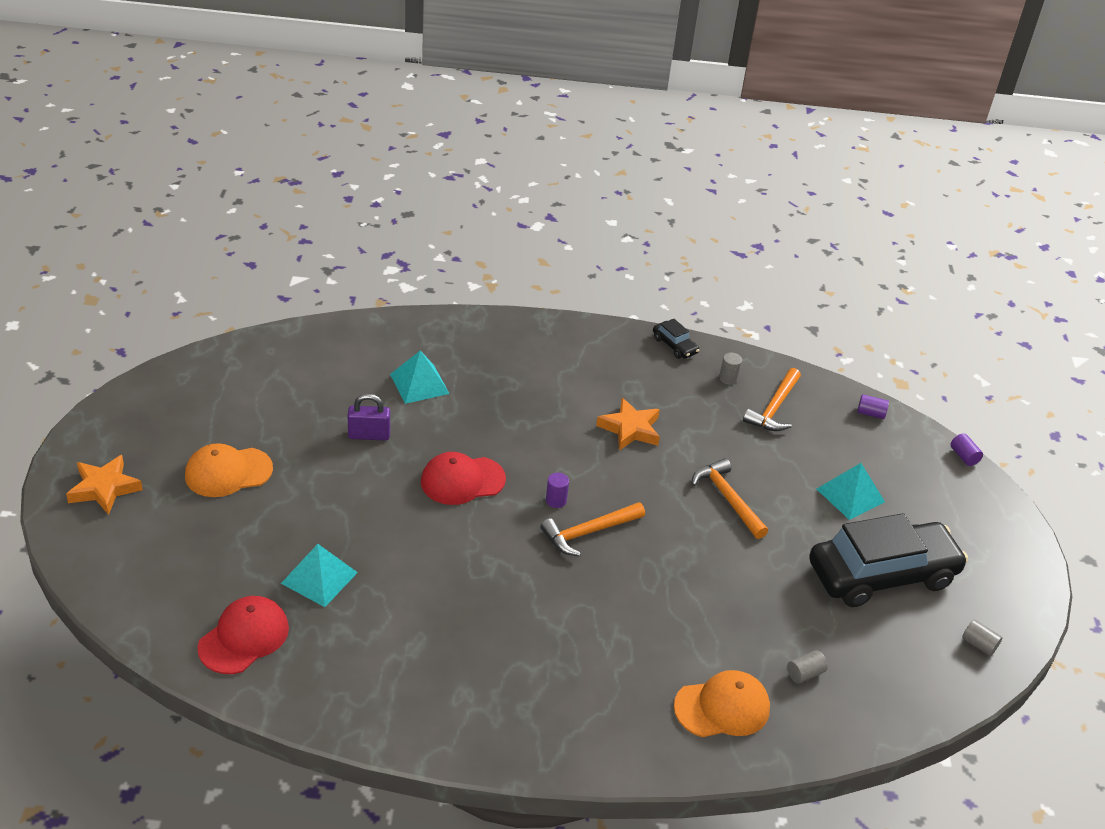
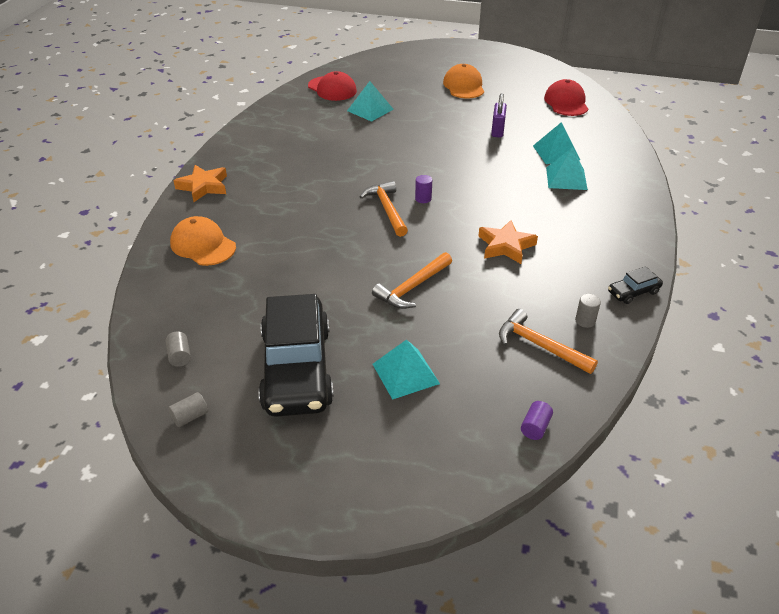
camera: 105 degrees right, 0 degrees up
orange star [66,455,143,515] -> orange star moved to [173,165,227,202]
red cap [421,452,506,505] -> red cap moved to [544,79,588,116]
orange cap [674,670,770,737] -> orange cap turned 135 degrees clockwise [170,216,236,266]
orange hammer [692,458,768,539] -> orange hammer turned 150 degrees clockwise [372,252,452,309]
grey cylinder [787,650,828,684] -> grey cylinder moved to [166,331,191,367]
purple cylinder [951,433,983,466] -> none
none -> turquoise pyramid [546,147,588,190]

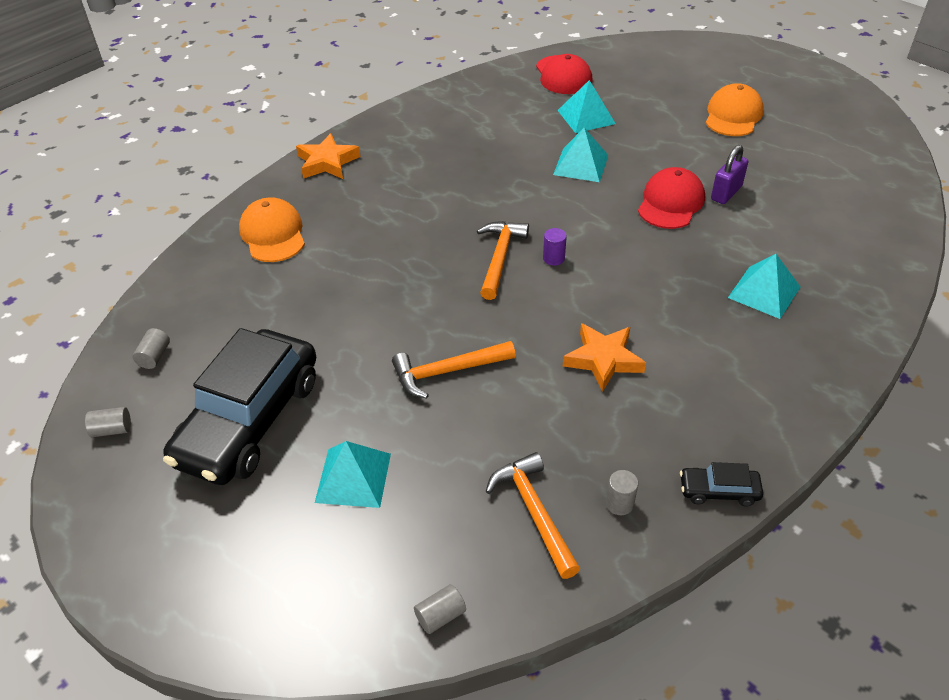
camera: 30 degrees right, 5 degrees up
purple cylinder [521,401,553,440] -> grey cylinder [414,584,466,634]
turquoise pyramid [533,122,580,164] -> turquoise pyramid moved to [553,128,608,182]
red cap [544,79,588,116] -> red cap moved to [638,167,705,229]

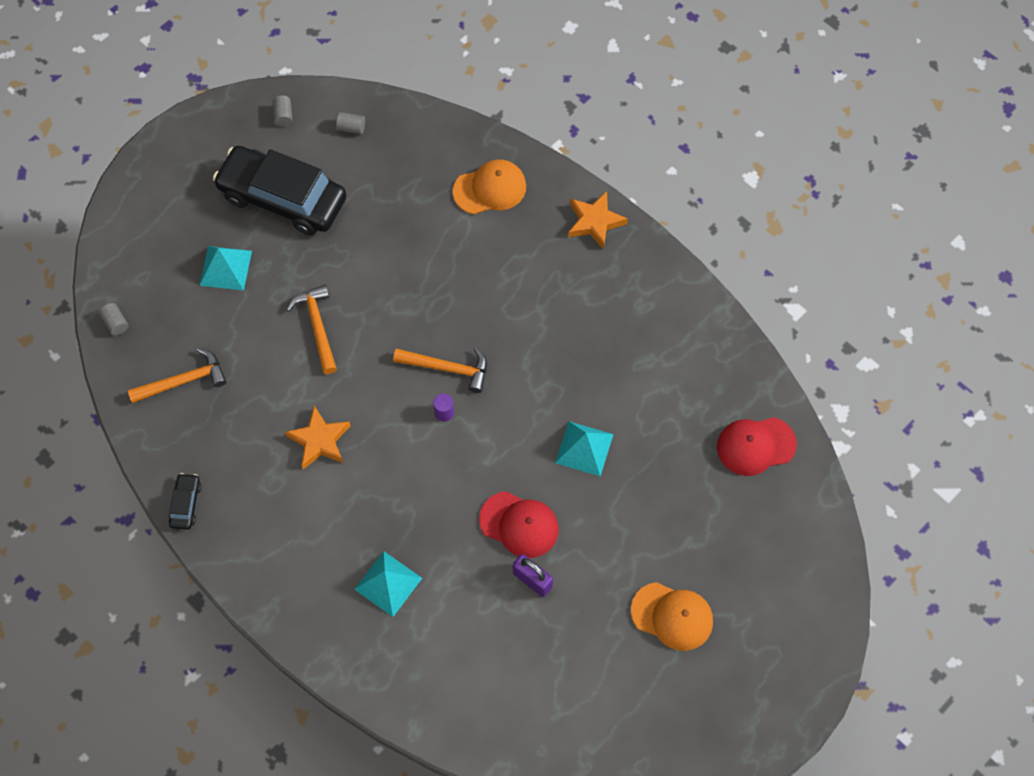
camera: 90 degrees right, 20 degrees up
turquoise pyramid [558,80,616,133] -> none
grey cylinder [606,470,638,515] -> none

